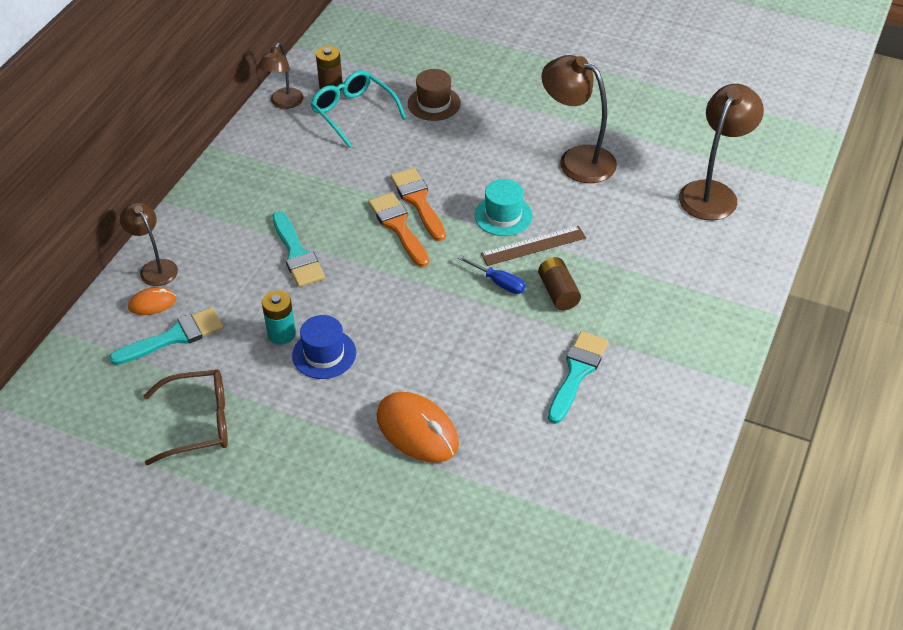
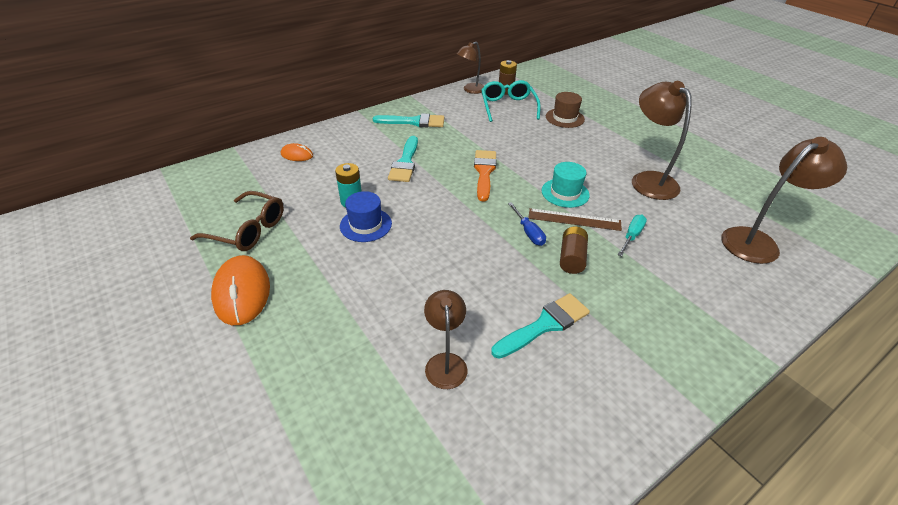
camera: 30 degrees right, 5 degrees down
turquoise brush [109,307,224,365] -> turquoise brush moved to [373,113,444,127]
brown lamp [120,202,178,286] -> brown lamp moved to [424,290,467,389]
orange mouse [377,392,459,463] -> orange mouse moved to [211,255,270,325]
orange brush [390,168,446,241] -> none
none -> turquoise screwdriver [618,215,647,256]

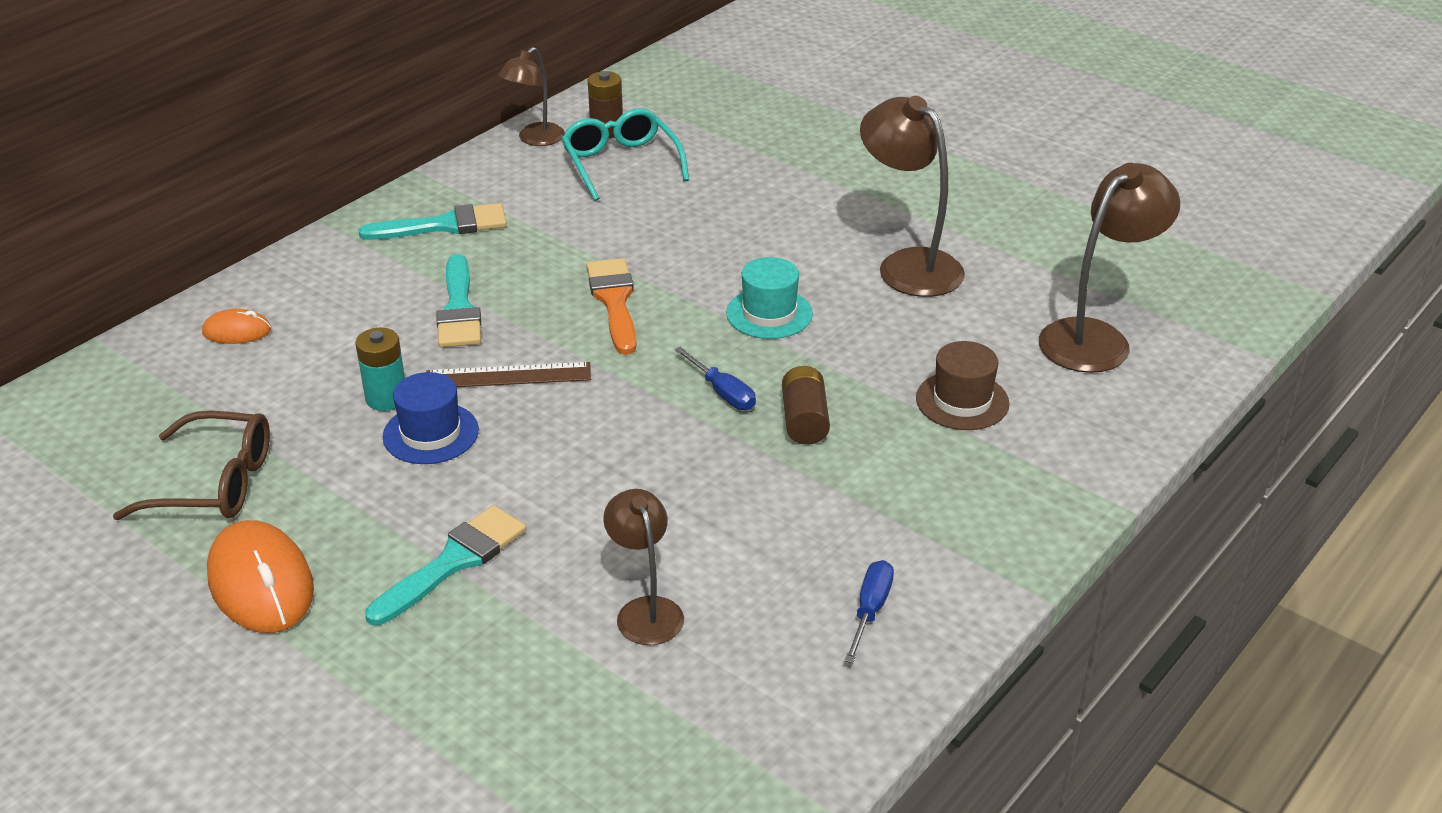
camera: 15 degrees left, 5 degrees down
turquoise brush [491,293,590,359] -> turquoise brush moved to [365,505,526,625]
brown ruler [528,208,622,231] -> brown ruler moved to [426,362,591,387]
brown hat [546,92,585,128] -> brown hat moved to [916,341,1010,430]
turquoise screwdriver [618,215,647,256] -> none
none -> blue screwdriver [844,560,894,663]

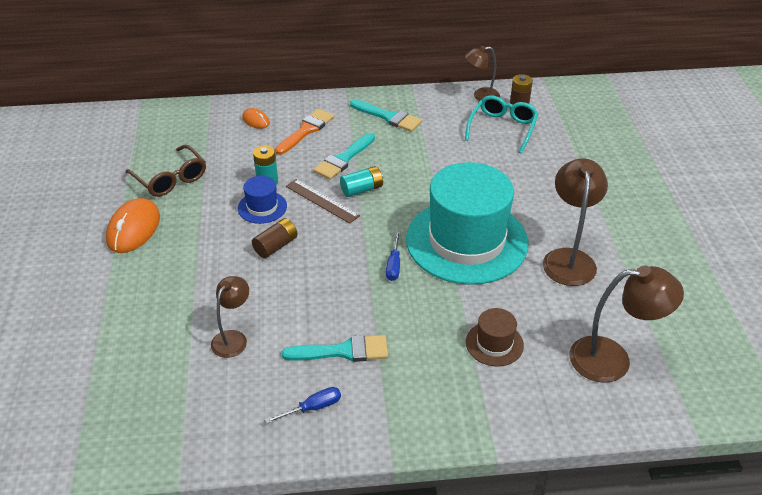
camera: 45 degrees right, 5 degrees up
turquoise brush [365,505,526,625] -> turquoise brush moved to [282,335,388,362]
orange brush [586,258,636,355] -> orange brush moved to [275,109,334,155]
turquoise hat [726,257,813,339] -> turquoise hat [406,162,528,285], size x2.38
brown battery [782,366,830,445] -> brown battery moved to [252,218,297,258]
none -> turquoise battery [340,166,383,197]

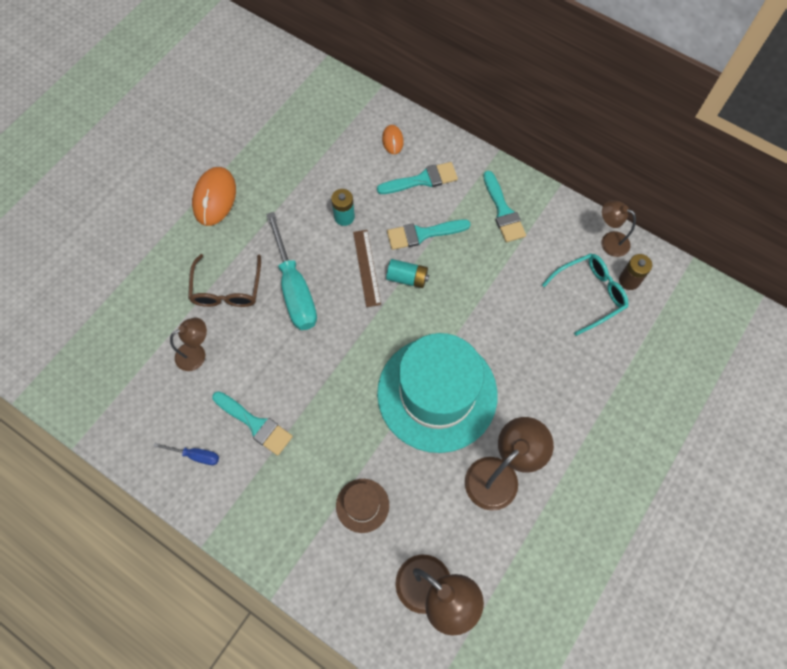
camera: 40 degrees right, 25 degrees up
orange mouse [106,198,160,253] -> orange mouse turned 45 degrees counterclockwise [192,167,236,226]
brown glasses [125,145,206,197] -> brown glasses moved to [188,254,261,307]
blue hat [238,176,287,224] -> none
brown battery [252,218,297,258] -> turquoise screwdriver [266,212,317,330]
orange brush [275,109,334,155] -> turquoise brush [377,162,458,194]
blue screwdriver [386,231,400,281] -> none

